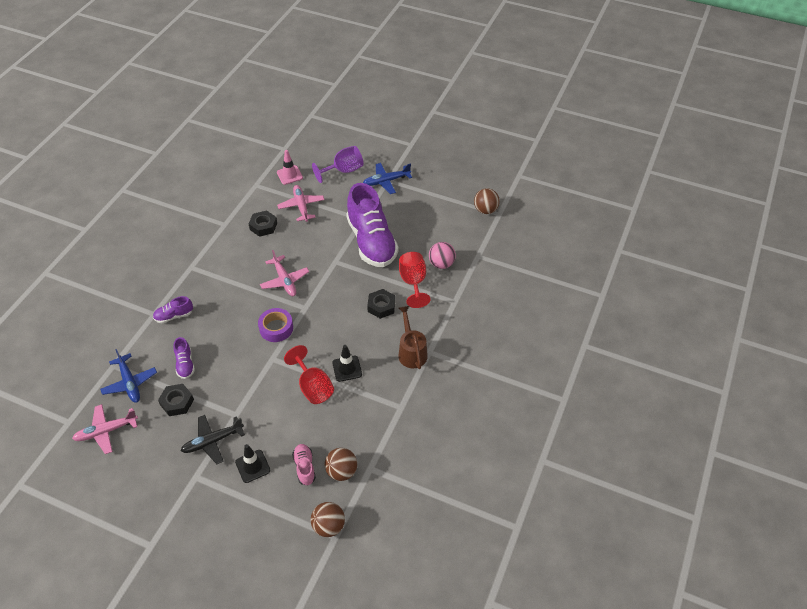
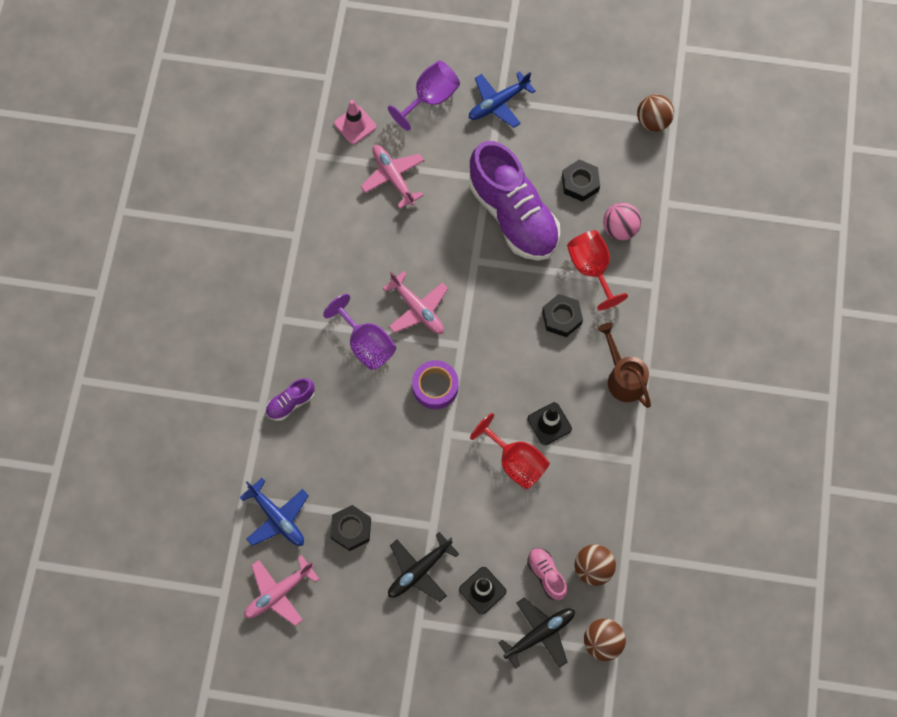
camera: 15 degrees left, 20 degrees up
purple shoe [174,337,195,379] -> none
black nut [249,210,277,237] -> black nut moved to [562,159,600,202]
none -> purple goblet [323,294,396,370]
none -> black plane [498,598,575,669]

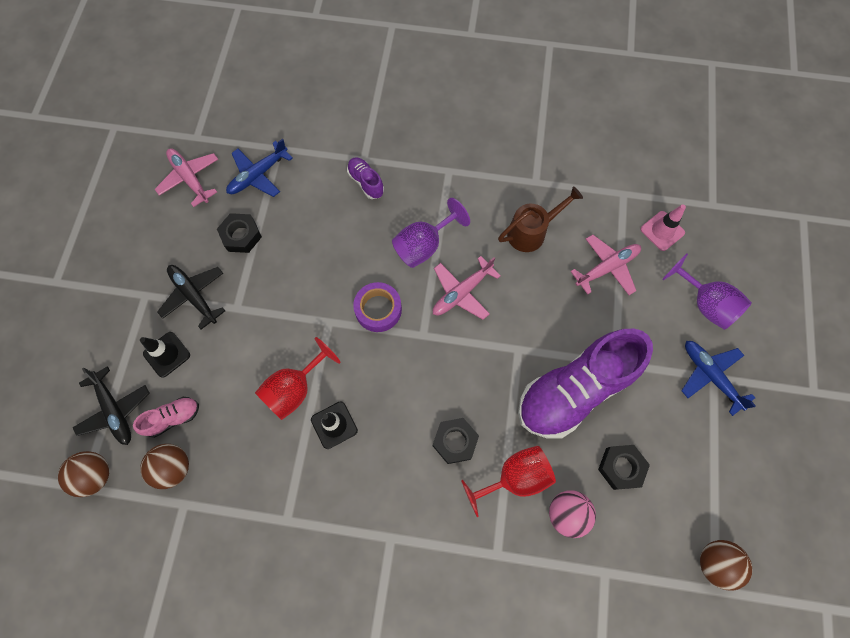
camera: 90 degrees right, 0 degrees up
brown watering can [598,323,651,408] -> brown watering can moved to [498,186,583,252]

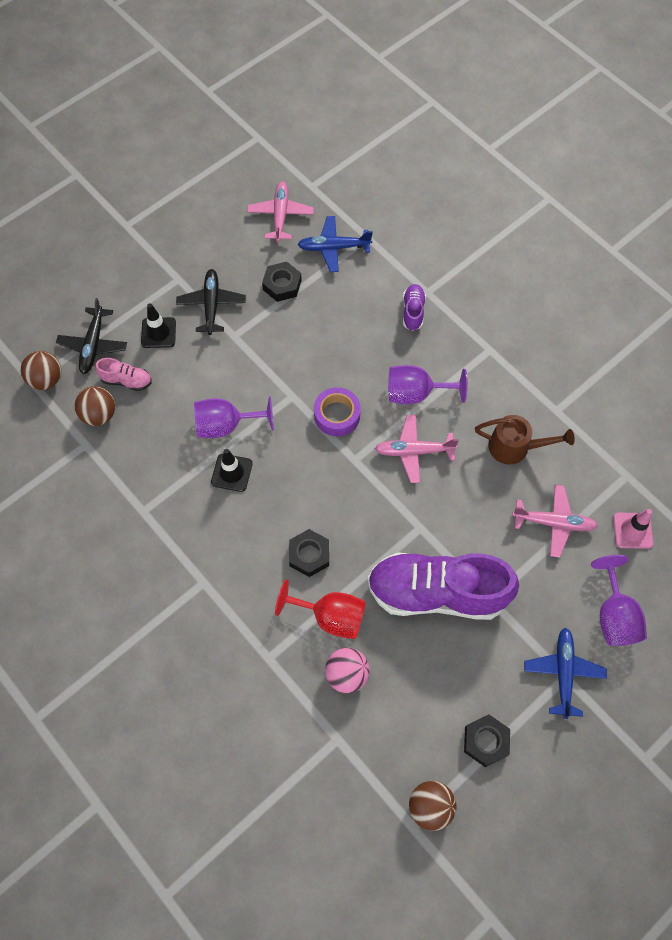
camera: 40 degrees right, 5 degrees down
red goblet [255,337,341,420] -> purple goblet [194,396,274,438]
black nut [598,445,650,490] -> black nut moved to [464,714,510,767]

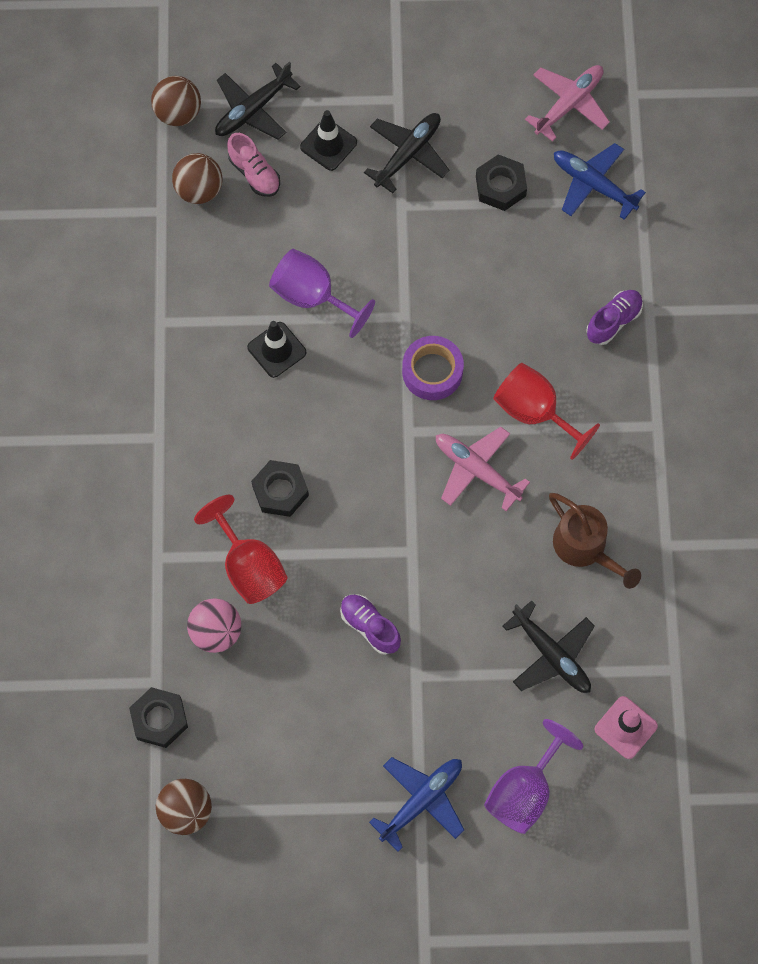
camera: 40 degrees right, 5 degrees up
purple shoe [368,553,519,620] -> purple shoe [340,594,401,655], size x0.42
purple goblet [388,365,468,404] -> red goblet [493,363,600,460]
black nut [464,714,510,767] -> black nut moved to [129,687,188,748]
pink plane [512,485,598,558] -> black plane [502,600,595,693]

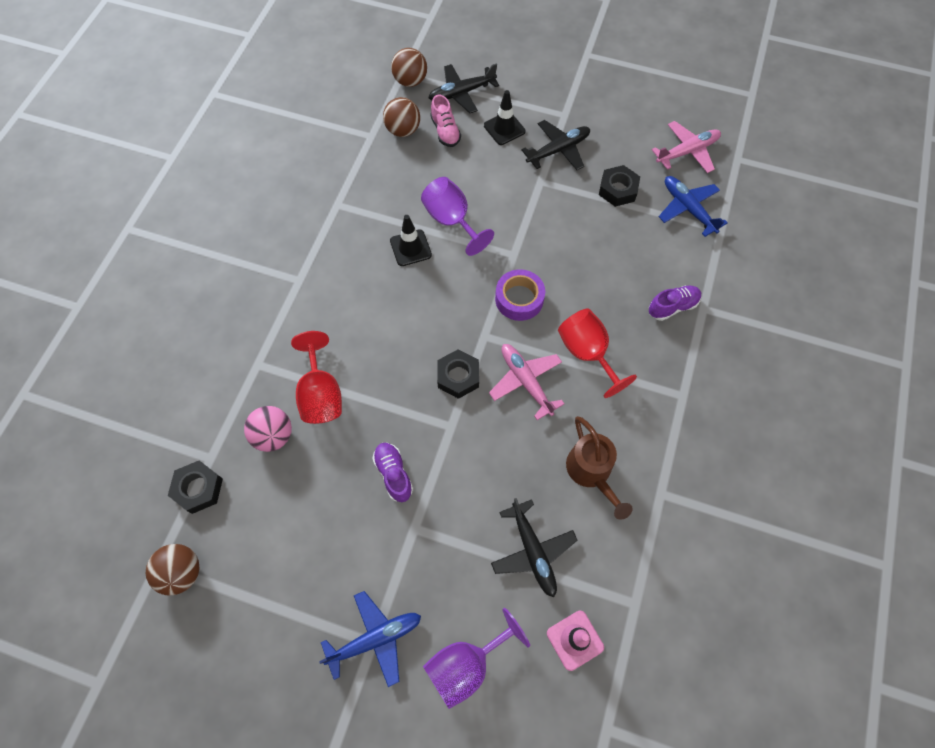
camera: 20 degrees right, 5 degrees down
black nut [251,460,309,517] -> black nut moved to [437,349,479,399]

